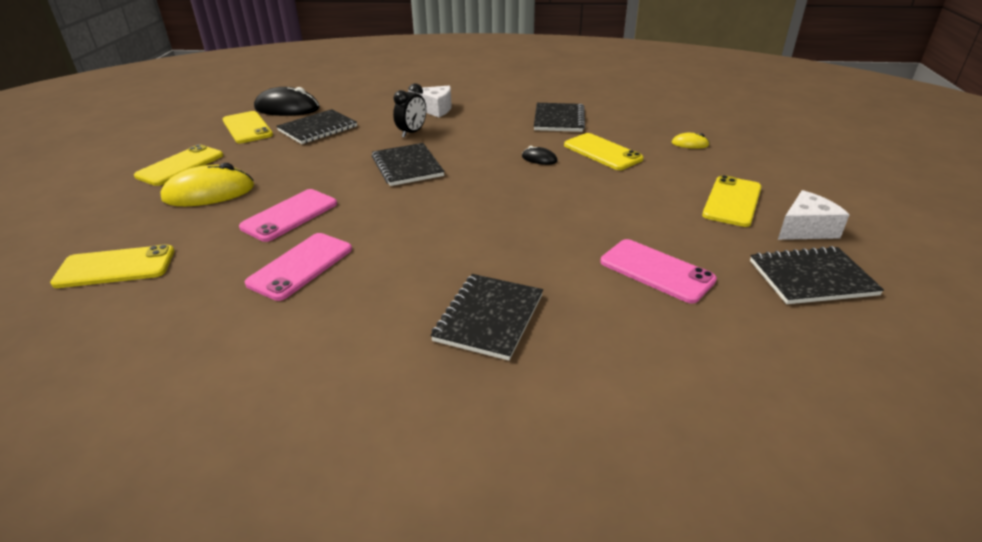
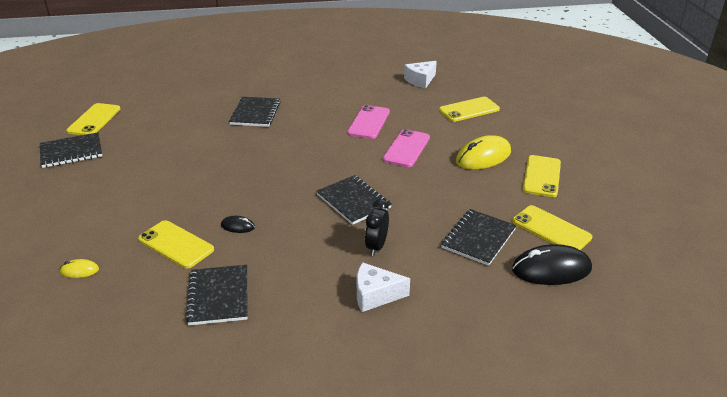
camera: 165 degrees right, 0 degrees up
pink phone [600,239,717,303] -> none
yellow phone [702,175,762,227] -> yellow phone moved to [66,103,120,135]
white cheese [778,190,849,240] -> white cheese moved to [404,61,437,89]

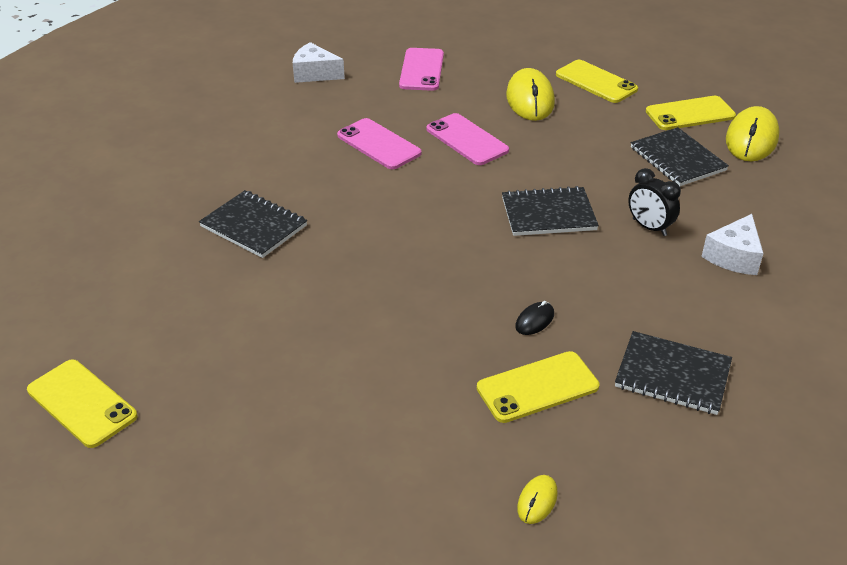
camera: 60 degrees left, 5 degrees up
black notebook [40,132,102,168] -> none
white cheese [404,61,437,89] -> white cheese turned 120 degrees clockwise [293,42,345,83]
yellow phone [439,97,500,122] -> pink phone [399,48,444,91]
black mouse [512,244,592,285] -> yellow mouse [726,106,780,161]

